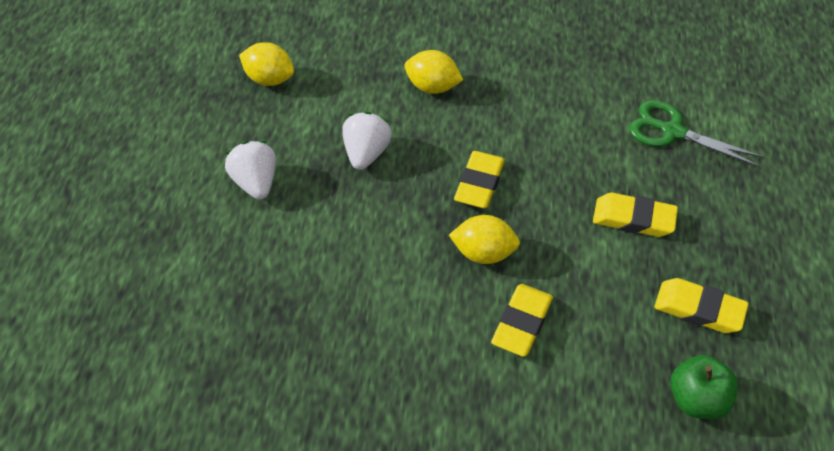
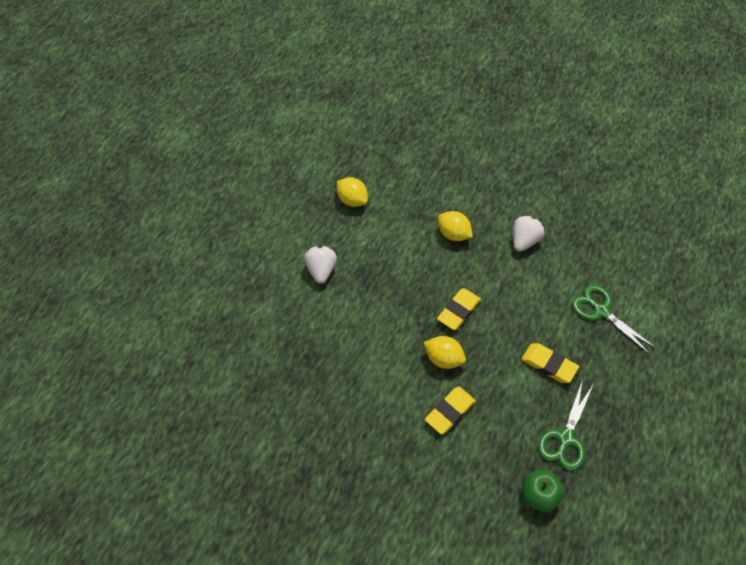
camera: 20 degrees right, 5 degrees up
white strawberry [342,112,392,170] -> white strawberry moved to [513,215,544,252]
yellow eraser [654,278,749,333] -> green scissors [538,379,593,471]

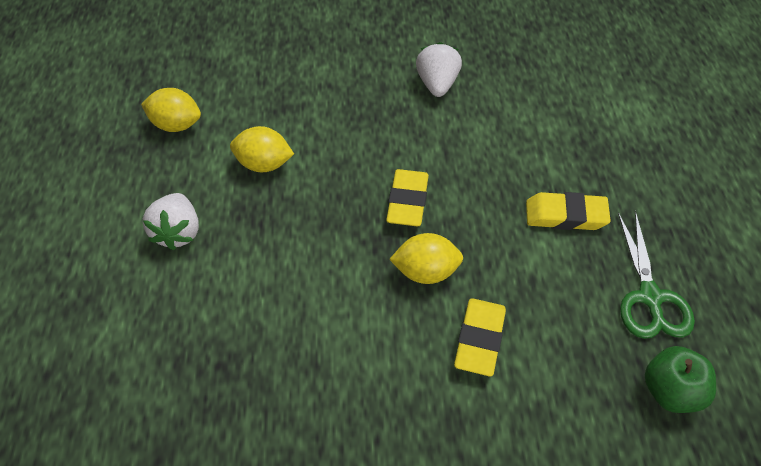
camera: 30 degrees left, 5 degrees down
white strawberry [304,246,337,284] -> white strawberry turned 150 degrees counterclockwise [143,193,199,251]
yellow lemon [438,211,473,241] -> yellow lemon moved to [230,126,294,172]
green scissors [572,285,656,355] -> none

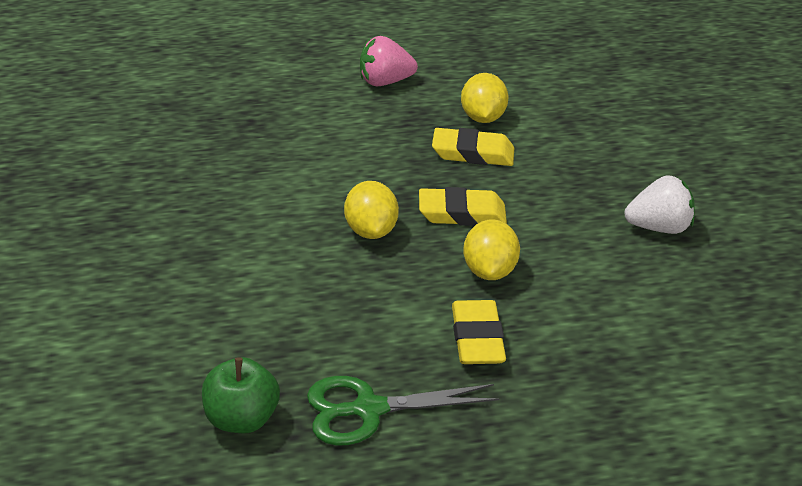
camera: 80 degrees right, 15 degrees down
yellow lemon [141,88,201,132] -> yellow lemon moved to [463,219,520,280]
white strawberry [143,193,199,251] -> pink strawberry [360,36,418,86]
yellow eraser [454,298,506,376] -> yellow eraser moved to [432,128,514,166]

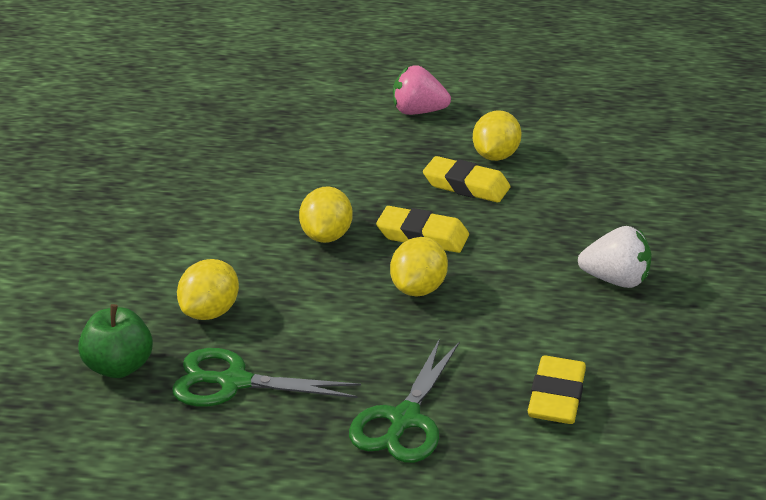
camera: 20 degrees right, 5 degrees down
yellow eraser [452,300,506,364] -> yellow eraser moved to [528,356,586,424]
none -> yellow lemon [177,259,239,320]
none -> green scissors [349,338,460,463]

